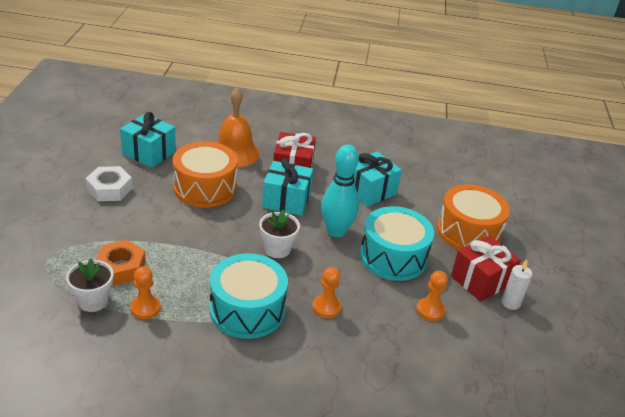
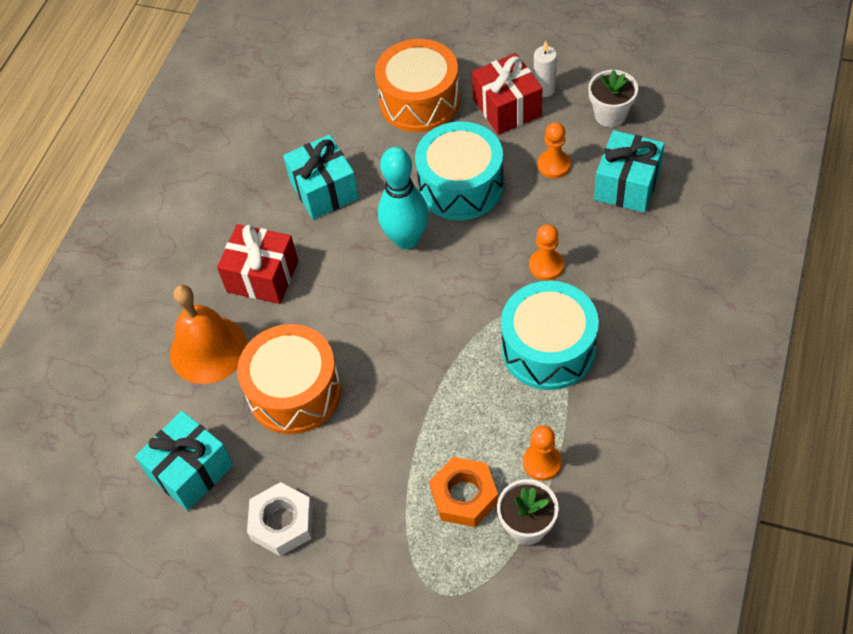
camera: 70 degrees left, 20 degrees up
white flower pot [259,210,300,258] -> white flower pot moved to [588,69,638,127]
turquoise gift [262,158,313,216] -> turquoise gift moved to [594,130,665,213]

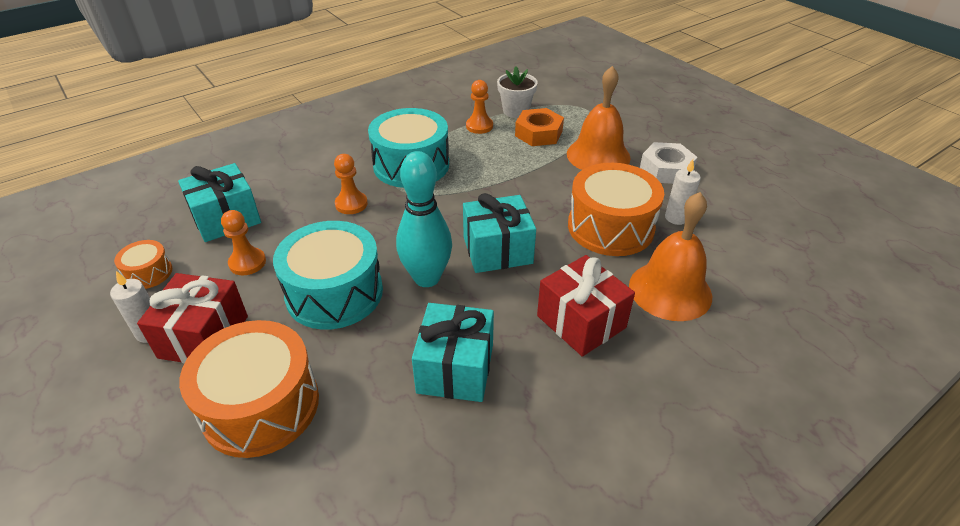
camera: 150 degrees left, 15 degrees down
turquoise gift [135,411,233,511] -> turquoise gift moved to [463,193,536,273]
white flower pot [588,69,638,127] -> orange drum [114,240,172,289]
none -> orange bell [567,66,631,170]
none -> white candle [665,159,701,225]

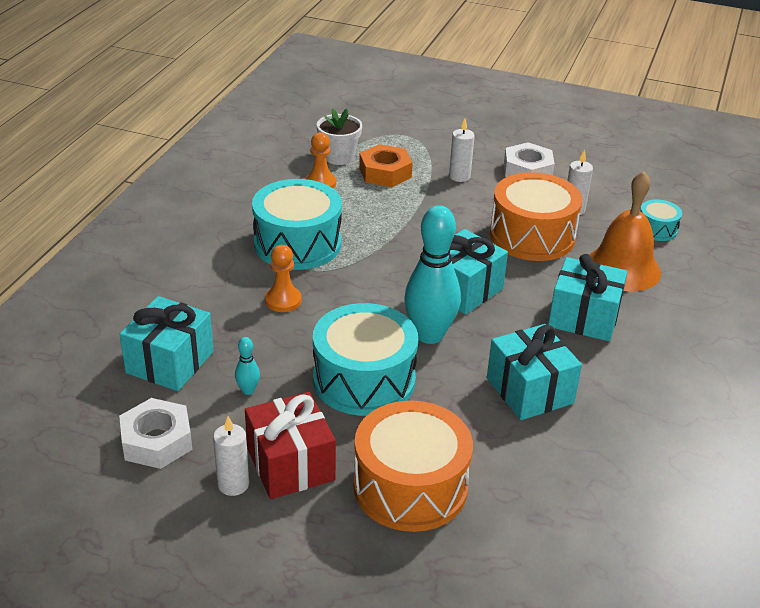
camera: 35 degrees left, 5 degrees down
orange drum [114,240,172,289] -> white nut [119,398,193,469]
orange pawn [221,210,266,275] -> turquoise bowling pin [235,337,260,395]
red gift [537,255,635,357] -> turquoise gift [548,254,628,341]
orange bell [567,66,631,170] -> white candle [449,119,475,182]
none -> turquoise drum [640,199,682,241]

